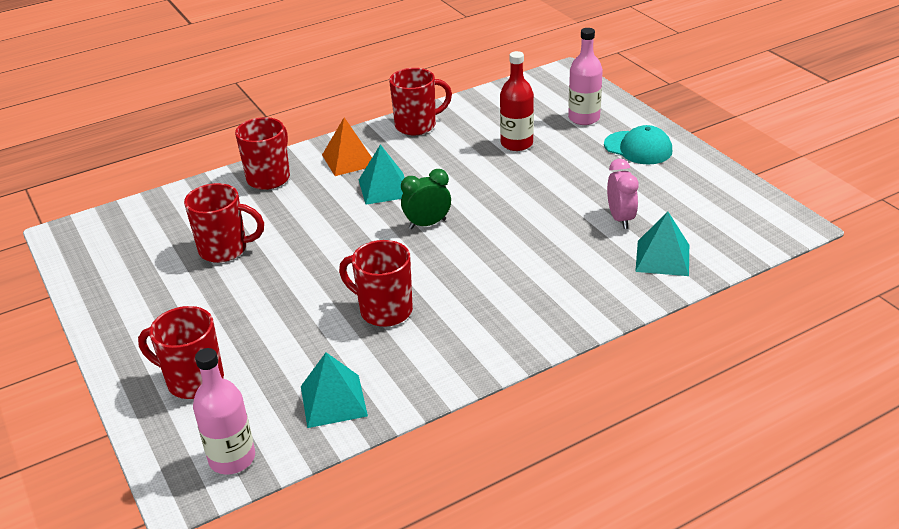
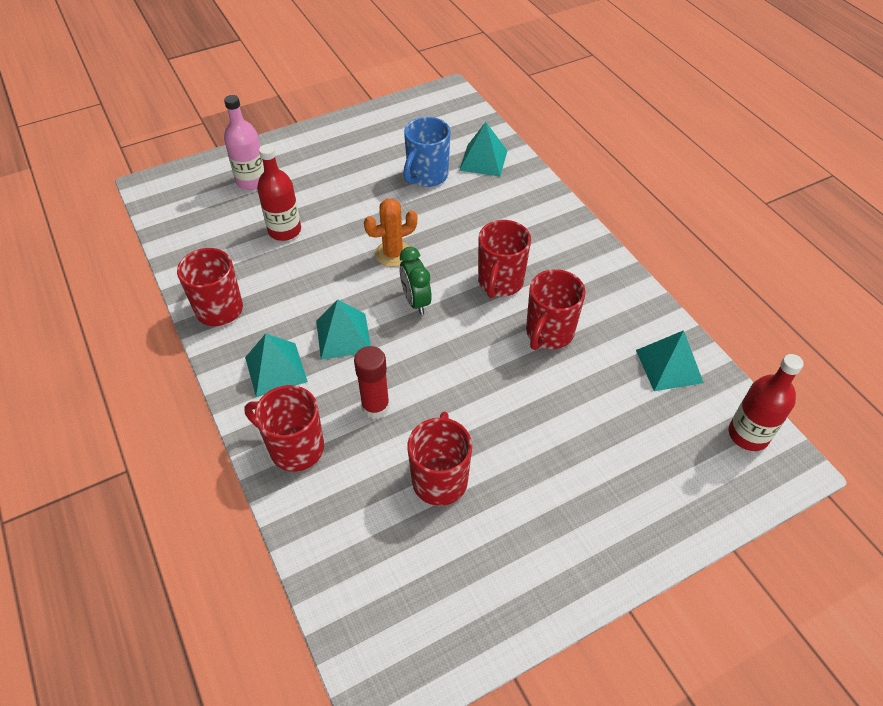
camera: 90 degrees left, 15 degrees up
red mug [138,306,224,399] -> red mug moved to [478,220,531,298]
pink bottle [193,348,255,474] -> red bottle [729,354,804,451]
orange pyramid [322,117,372,176] -> turquoise pyramid [245,333,308,397]
turquoise cap [604,125,672,164] -> none
pink clock [607,159,639,229] -> blue mug [404,117,450,187]
none -> red glue stick [354,346,390,419]
none -> orange cactus [364,198,418,267]

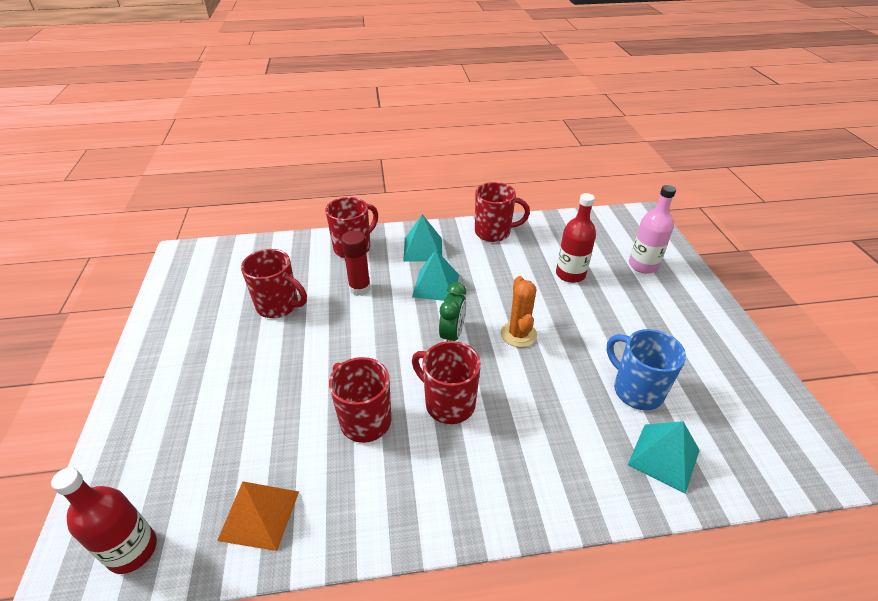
camera: 110 degrees right, 10 degrees down
green clock [399,247,432,315] -> green clock turned 105 degrees clockwise [439,282,466,341]
turquoise pyramid [636,330,704,391] -> orange pyramid [217,481,299,551]

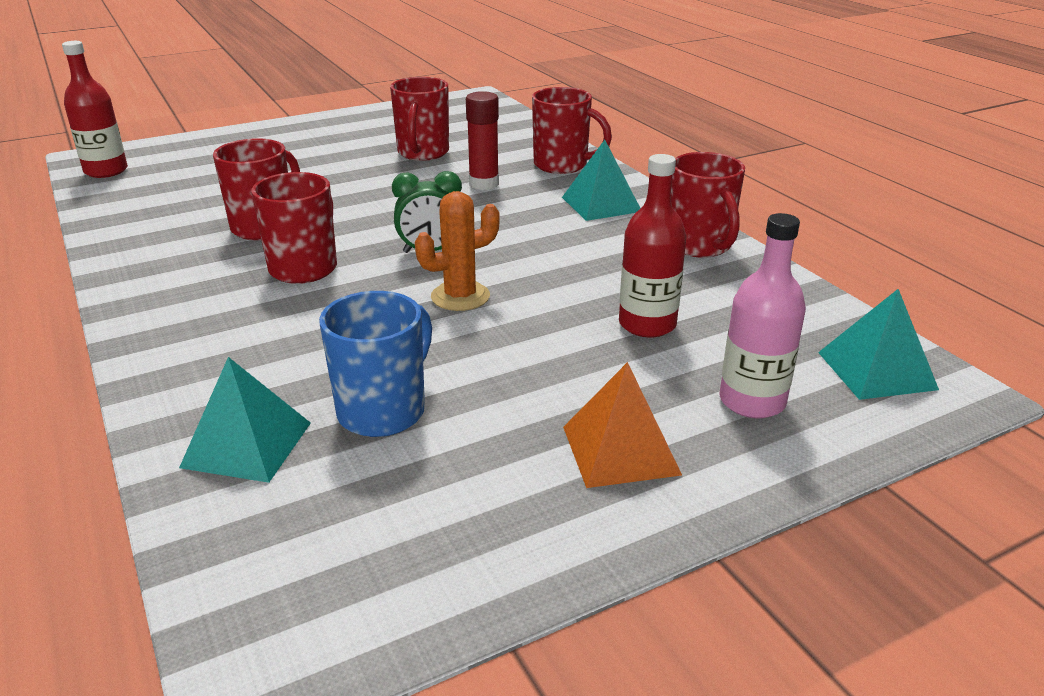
camera: 70 degrees right, 10 degrees down
orange pyramid [217,481,299,551] -> orange pyramid moved to [563,362,682,488]
turquoise pyramid [412,250,459,301] -> turquoise pyramid moved to [818,289,939,400]

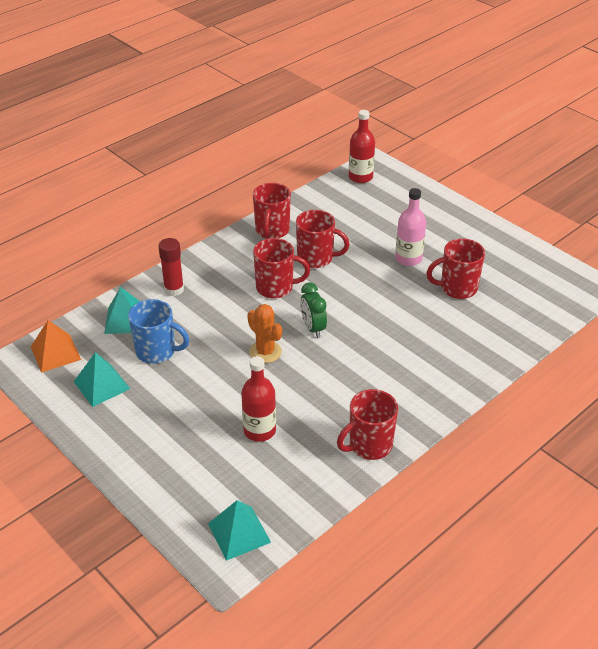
camera: 75 degrees right, 10 degrees up
red glue stick [466,91,499,190] -> red glue stick moved to [158,238,184,296]
red mug [532,87,612,174] -> red mug moved to [253,183,291,239]
turquoise pyramid [562,140,641,221] -> turquoise pyramid moved to [74,352,130,407]
orange pyramid [563,362,682,488] -> orange pyramid moved to [31,320,81,373]
pink bottle [720,213,806,418] -> pink bottle moved to [395,188,426,266]

